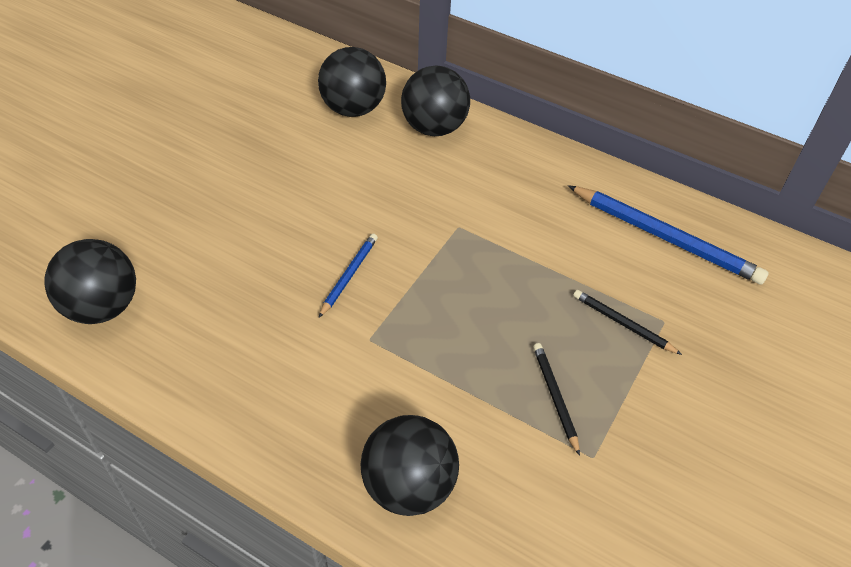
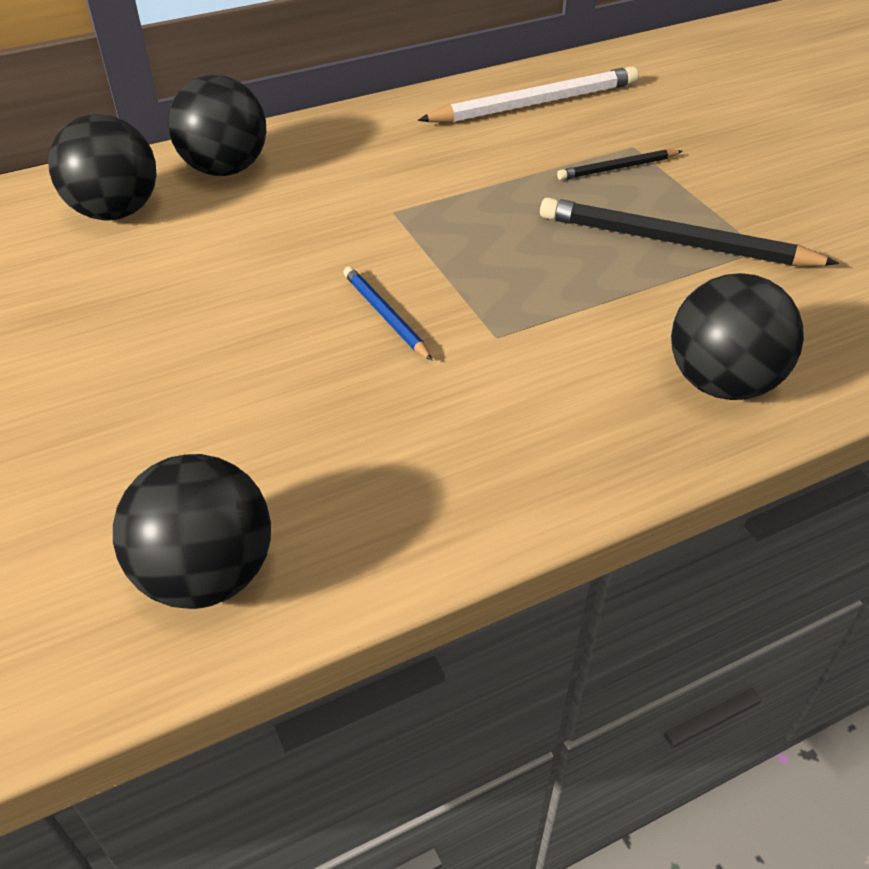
camera: 55 degrees left, 5 degrees down
black pencil [533,343,580,456] -> black pencil [540,197,839,266], size x1.92
blue pencil [568,185,769,285] -> white pencil [418,66,639,123]

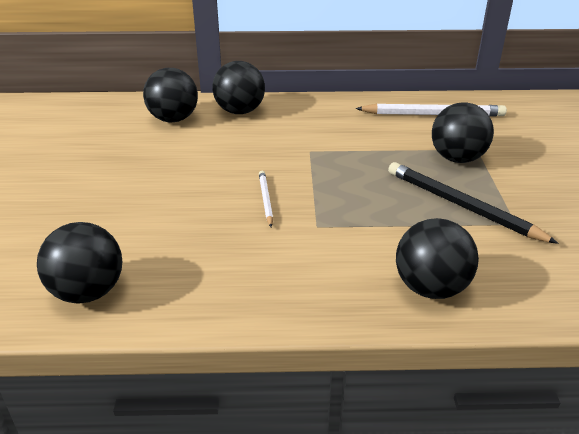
camera: 25 degrees right, 10 degrees down
blue pencil [343,266,433,361] -> white pencil [259,171,273,227]
black pencil [557,149,682,180] -> black ball [432,102,494,163]

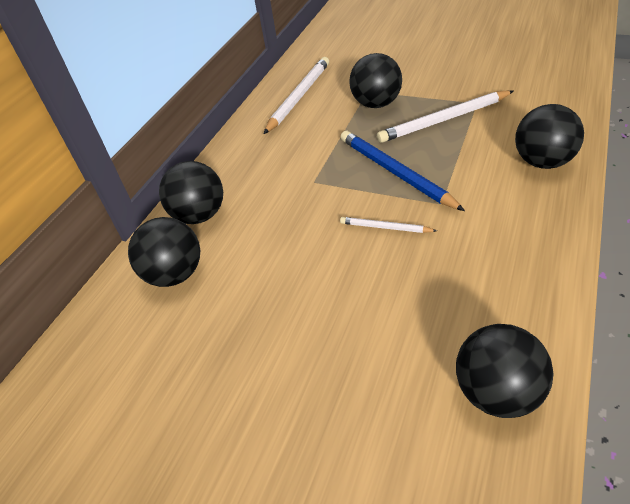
camera: 60 degrees left, 10 degrees up
black pencil [388,162,559,244] -> white pencil [377,90,513,143]
none -> blue pencil [341,131,465,211]

